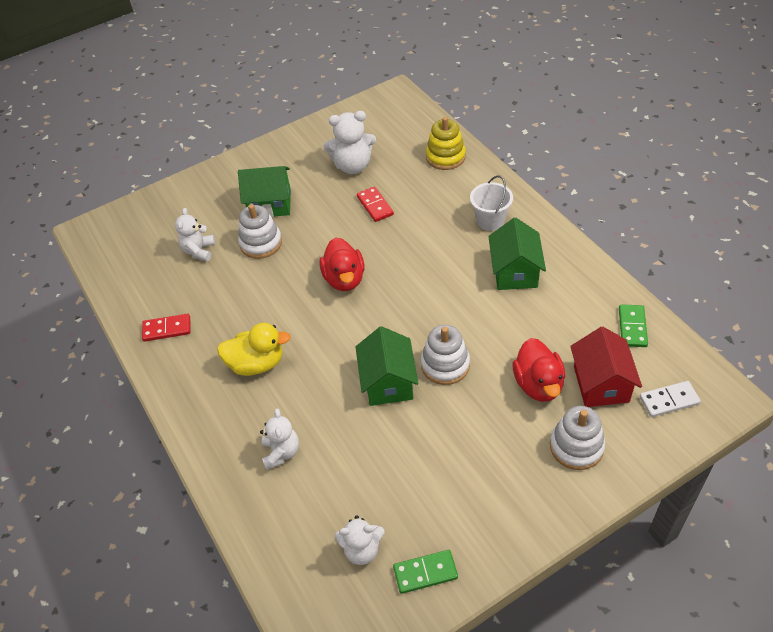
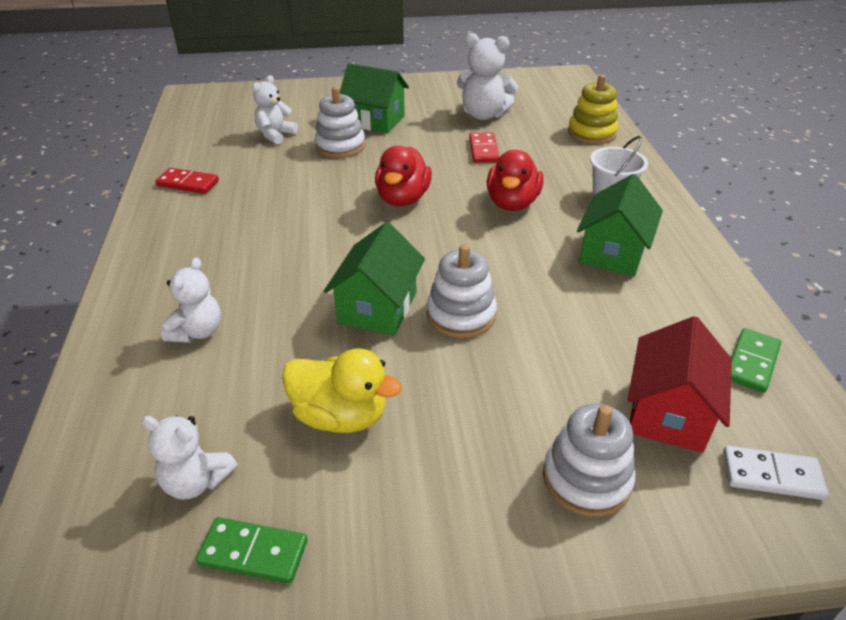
camera: 20 degrees right, 10 degrees down
yellow duck [217,323,291,376] -> yellow duck moved to [282,348,402,433]
red duck [512,338,565,402] -> red duck moved to [487,150,544,211]

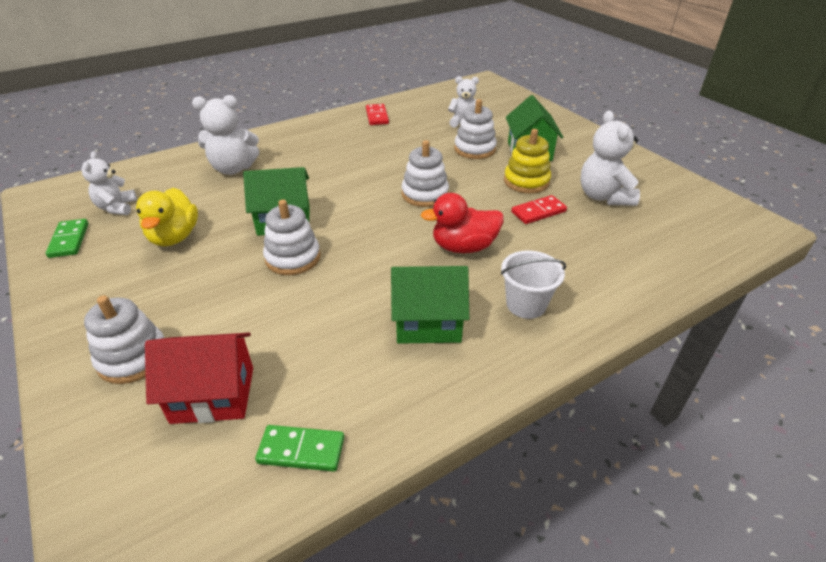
camera: 65 degrees right, 0 degrees up
white teddy bear [161,257,221,343] -> white teddy bear [192,95,259,175], size x1.51
red duck [375,146,432,206] -> white stacking toy [402,140,449,207]
yellow stacking toy [568,75,619,144] -> yellow stacking toy moved to [504,129,551,193]
white domino [723,446,828,500] -> none

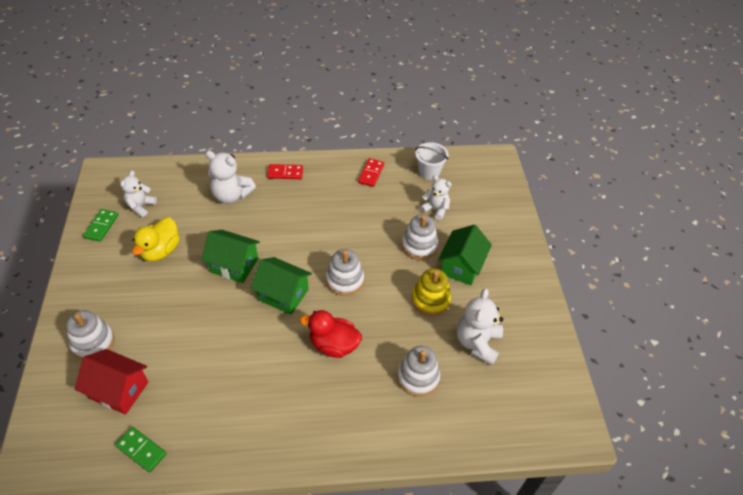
camera: 25 degrees right, 10 degrees up
white stacking toy [263,199,321,275] -> white stacking toy moved to [397,346,440,397]
green house [391,266,469,344] -> green house moved to [251,257,312,315]
white bucket [501,251,566,319] -> white bucket moved to [415,142,448,180]
red domino [511,195,567,224] -> red domino moved to [267,164,303,179]

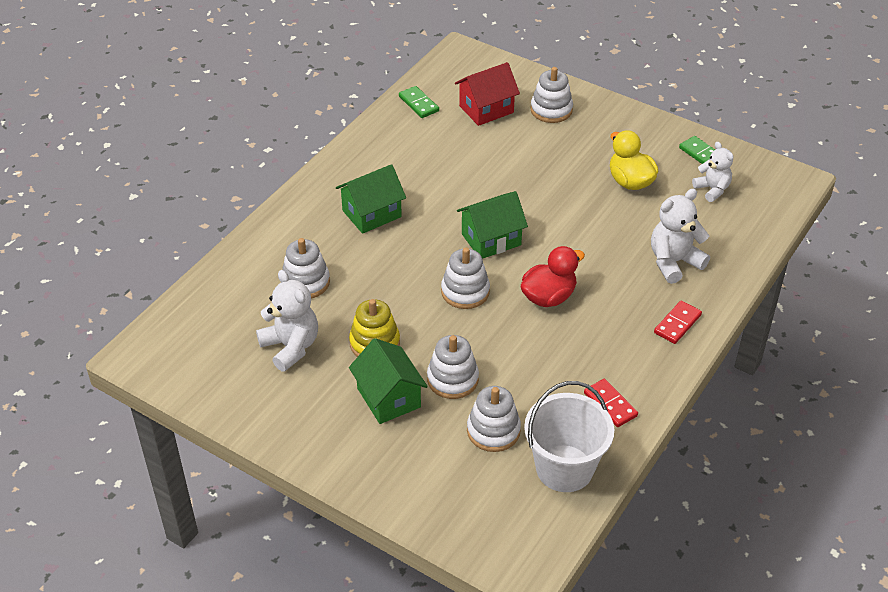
camera: 130 degrees right, 5 degrees down
green domino [115,427,167,472] -> green domino turned 75 degrees clockwise [399,86,439,118]
green house [201,230,260,283] -> green house moved to [336,164,406,234]
red duck [300,310,362,358] -> red duck moved to [521,246,585,307]
white bucket [415,142,448,180] -> white bucket [524,381,614,492], size x1.61
white teddy bear [420,175,452,220] -> white stacking toy [467,386,521,452]

